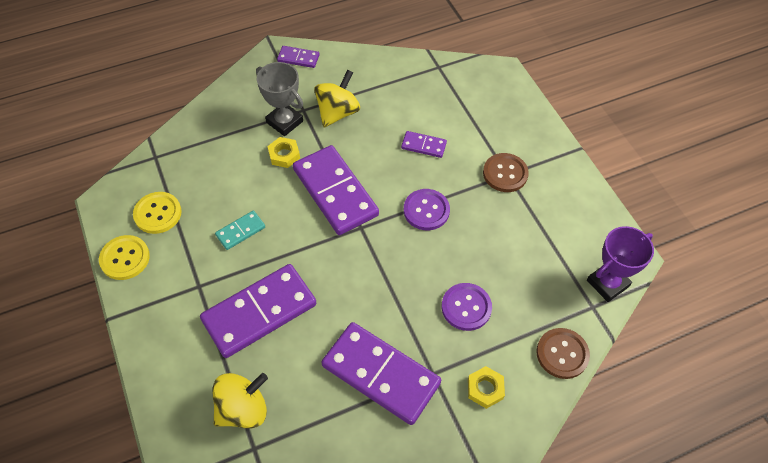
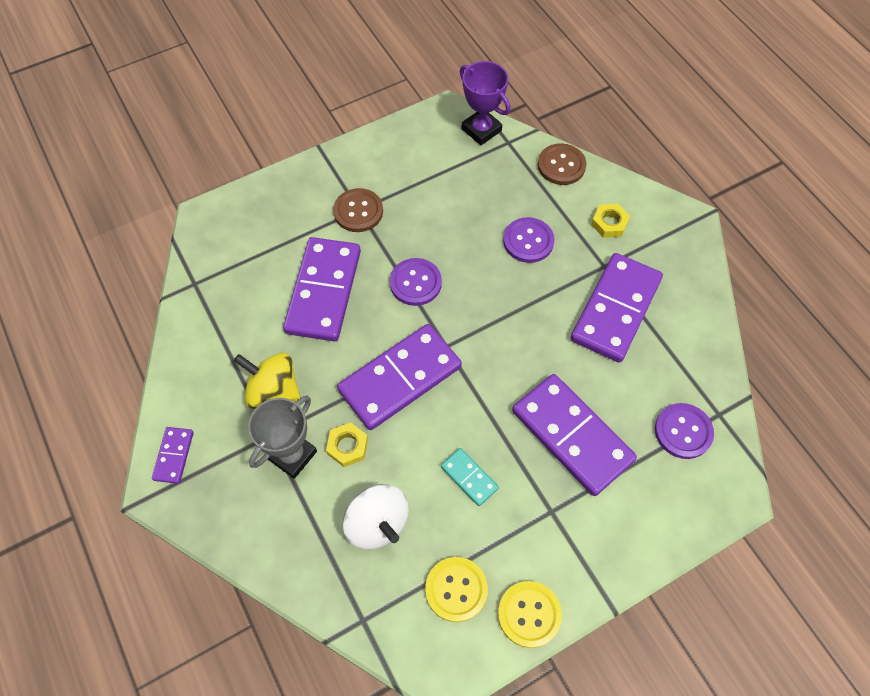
camera: 95 degrees left, 5 degrees up
yellow spinning top [212,373,268,428] -> purple button [655,403,714,459]
purple domino [401,131,447,158] -> purple domino [283,237,361,342], size x2.16
none -> white spinning top [343,484,409,550]

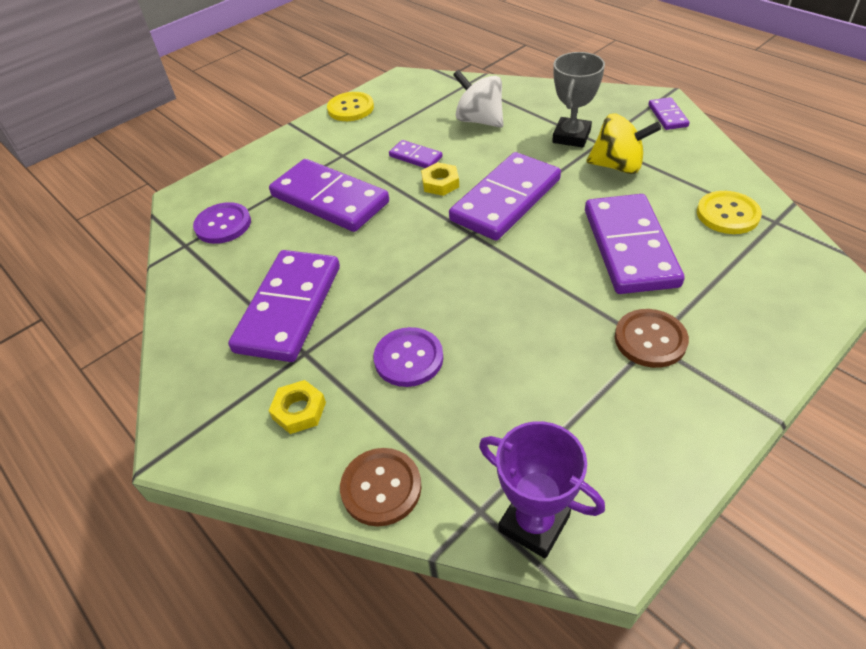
camera: 170 degrees right, 15 degrees down
yellow nut [326,422,368,467] -> yellow nut moved to [421,162,459,196]
purple button [390,258,442,306] -> none
yellow button [425,557,488,622] -> yellow button moved to [697,191,762,234]
turquoise domino [441,448,499,506] -> purple domino [389,140,442,168]

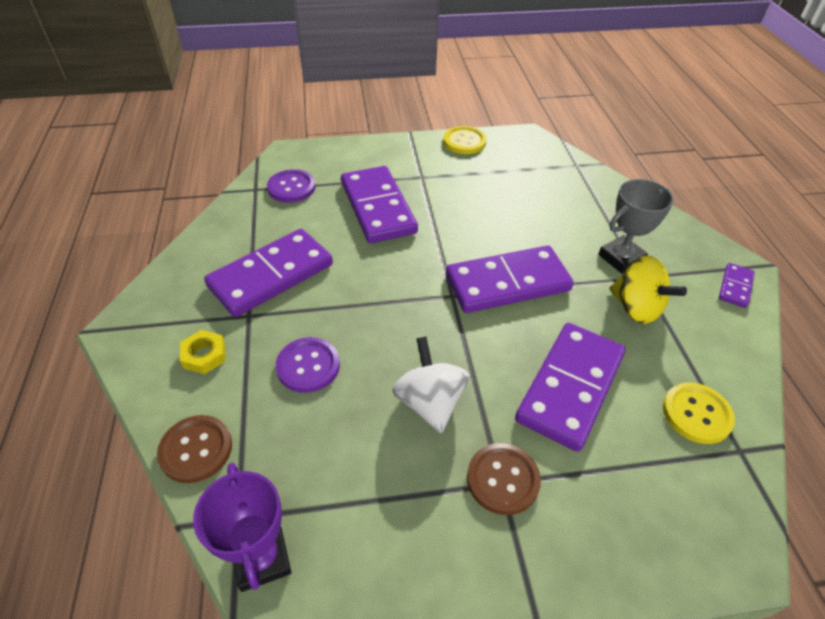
camera: 30 degrees right, 0 degrees up
purple domino [389,140,442,168] -> none
yellow nut [421,162,459,196] -> none
white spinning top [453,70,504,128] -> white spinning top moved to [392,337,470,434]

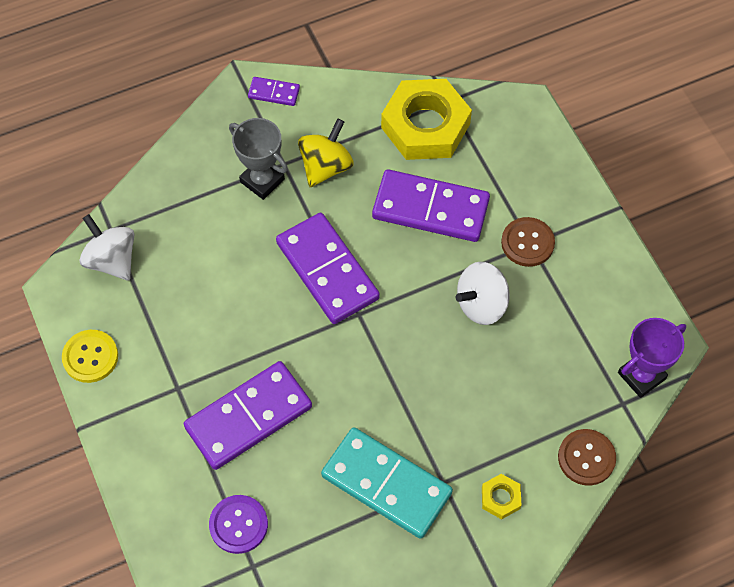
camera: 105 degrees left, 15 degrees up
purple domino [204,229,333,317] -> turquoise domino [321,427,453,539]
purple button [276,337,340,393] -> none
yellow button [663,382,735,444] -> yellow nut [381,79,472,160]
none -> white spinning top [79,214,134,280]

